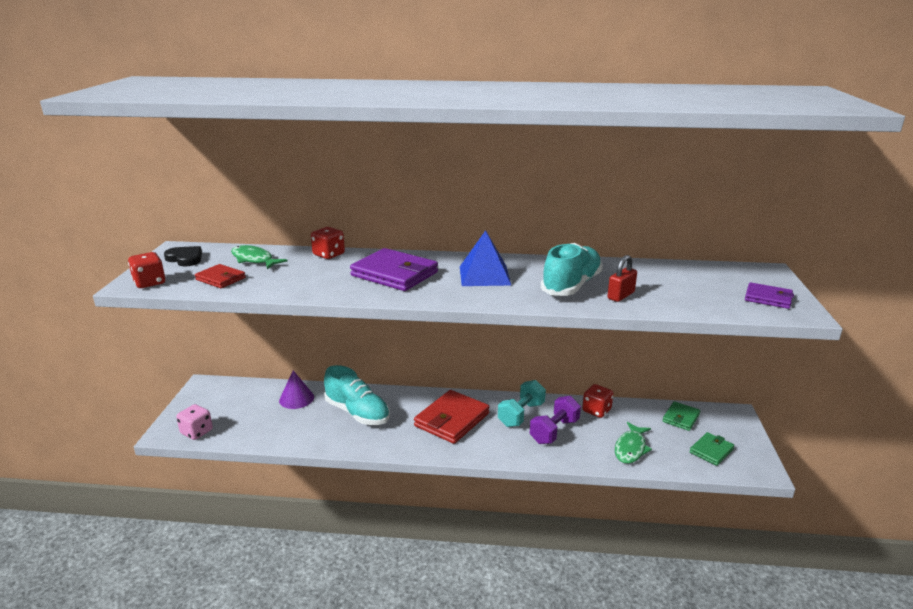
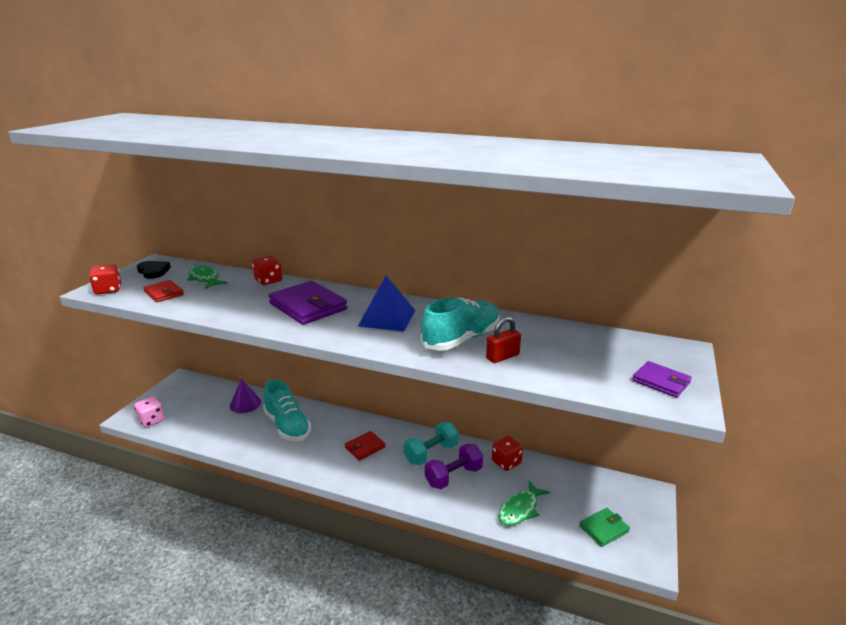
camera: 15 degrees right, 0 degrees up
red wallet [414,390,489,444] -> red wallet [345,431,386,461], size x0.55
green wallet [662,401,700,431] -> none

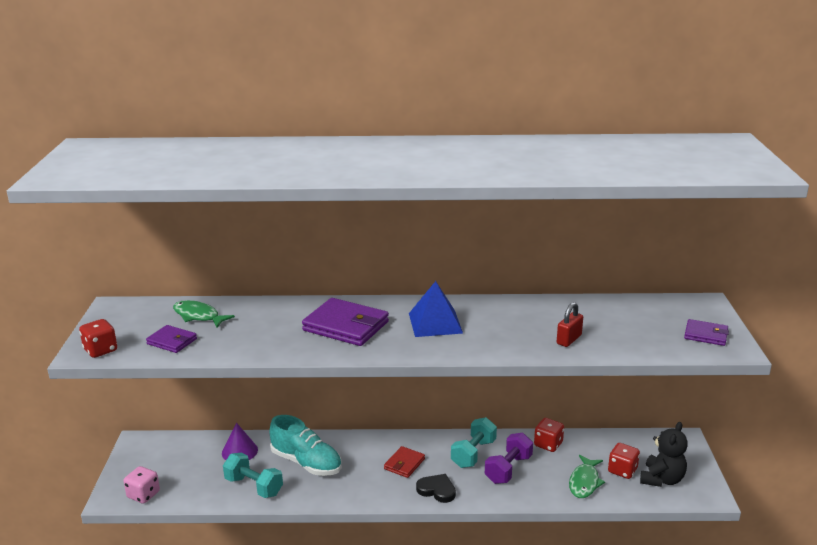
camera: 20 degrees left, 0 degrees up
black heart [137,261,171,279] -> black heart moved to [416,474,456,503]
red wallet [143,280,184,302] -> purple wallet [146,325,197,353]
red dice [252,256,282,285] -> red dice moved to [608,443,640,479]
turquoise shoe [421,298,499,351] -> none
green wallet [579,508,630,547] -> black teddy bear [640,422,688,487]
none -> turquoise dumbbell [223,453,283,498]

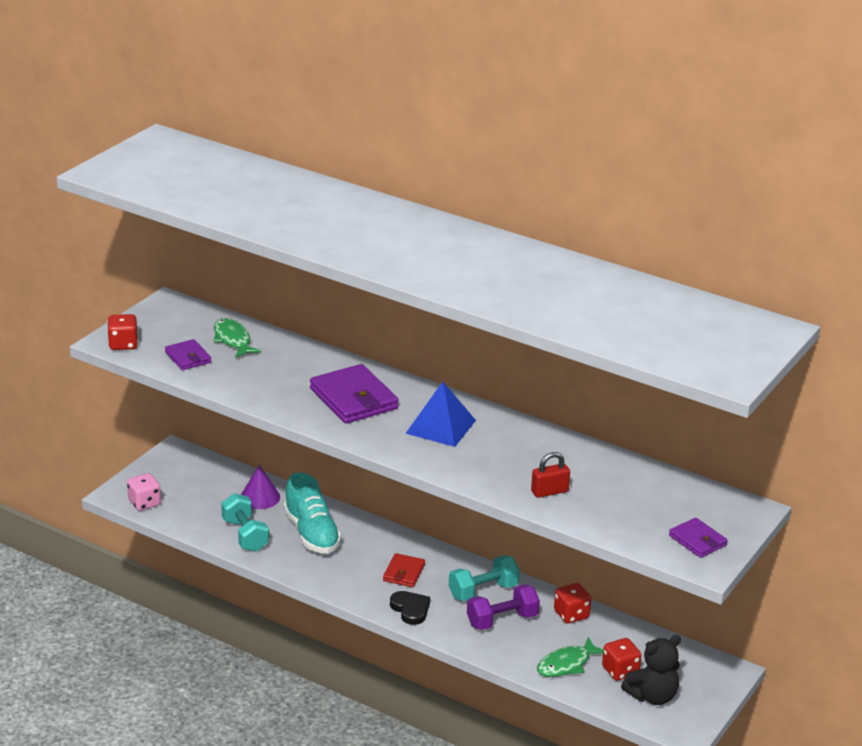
camera: 30 degrees right, 5 degrees up
red wallet [384,446,425,478] -> red wallet turned 45 degrees counterclockwise [383,553,425,587]

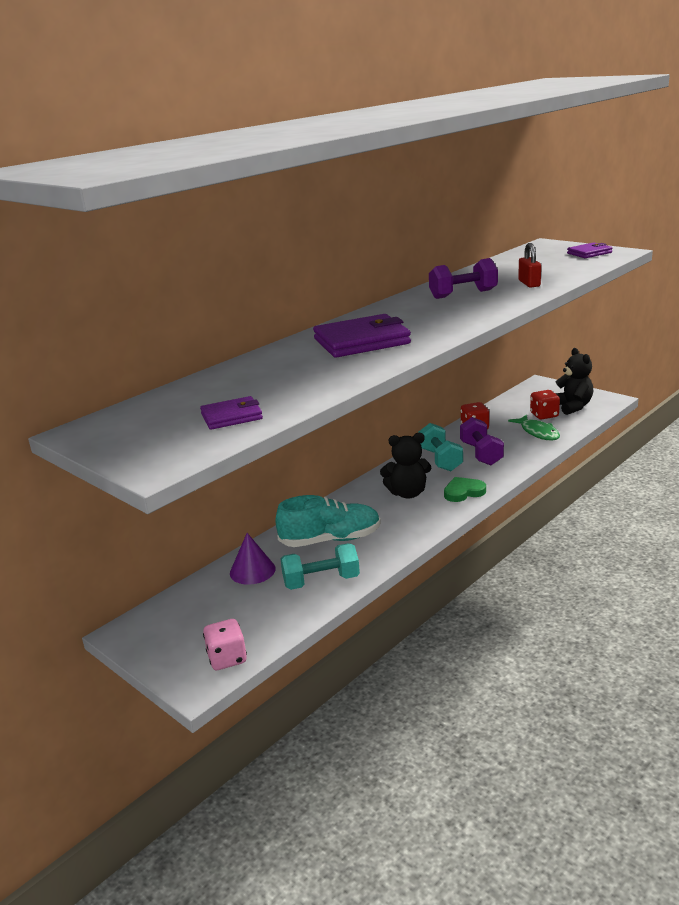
camera: 75 degrees left, 5 degrees down
red dice [107,314,138,350] -> none
green fish [213,318,261,358] -> none
red wallet [383,553,425,587] -> black teddy bear [380,433,431,499]
black heart [390,591,430,625] -> green heart [444,477,486,502]
blue pyramid [405,382,476,447] -> none
none -> purple dumbbell [429,258,498,299]

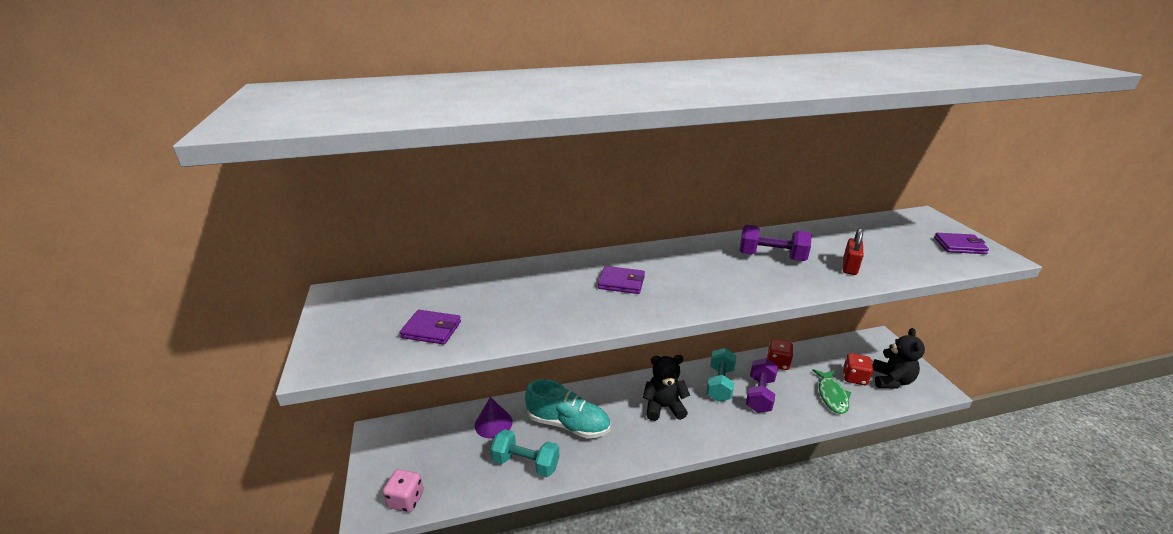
camera: 30 degrees right, 5 degrees up
purple wallet [313,314,411,358] -> purple wallet [598,266,645,294], size x0.55
black teddy bear [380,433,431,499] -> black teddy bear turned 150 degrees clockwise [643,355,690,421]
green heart [444,477,486,502] -> none

